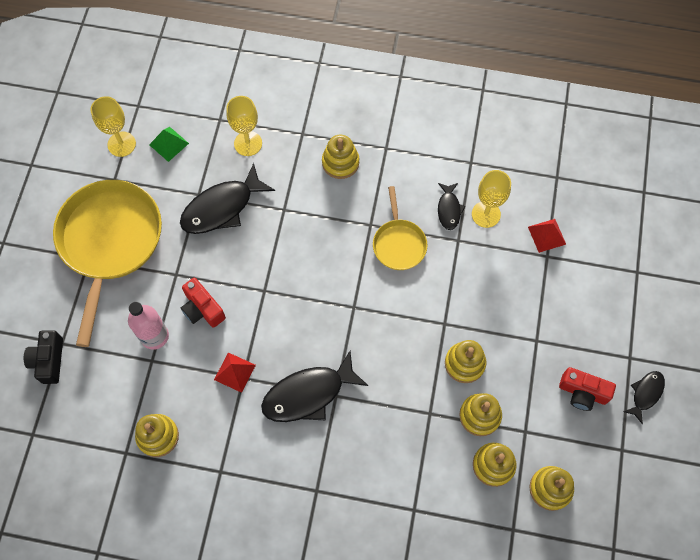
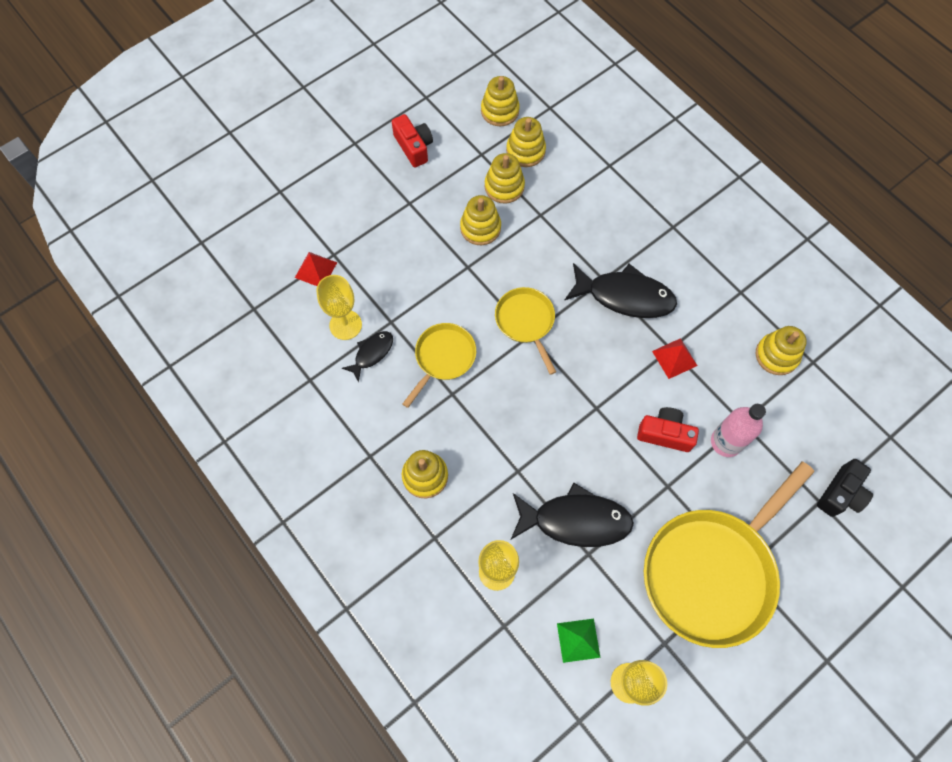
camera: 140 degrees left, 0 degrees up
red camera [181,278,226,328] -> red camera turned 75 degrees counterclockwise [637,407,699,452]
black fish [623,371,665,424] -> none
none -> yellow pan [495,287,556,375]

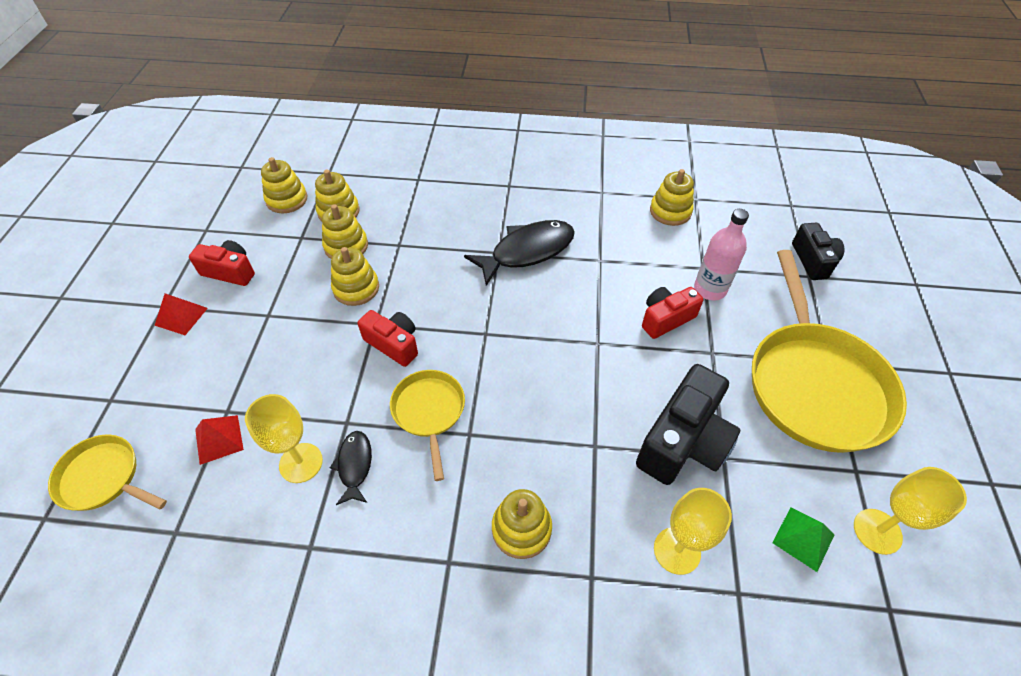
camera: 45 degrees left, 15 degrees down
yellow pan [495,287,556,375] -> yellow pan moved to [48,434,167,511]
black fish [511,482,634,547] -> black camera [636,364,740,485]
red pyramid [652,338,697,379] -> red pyramid moved to [154,293,208,335]
none -> red camera [358,310,418,367]

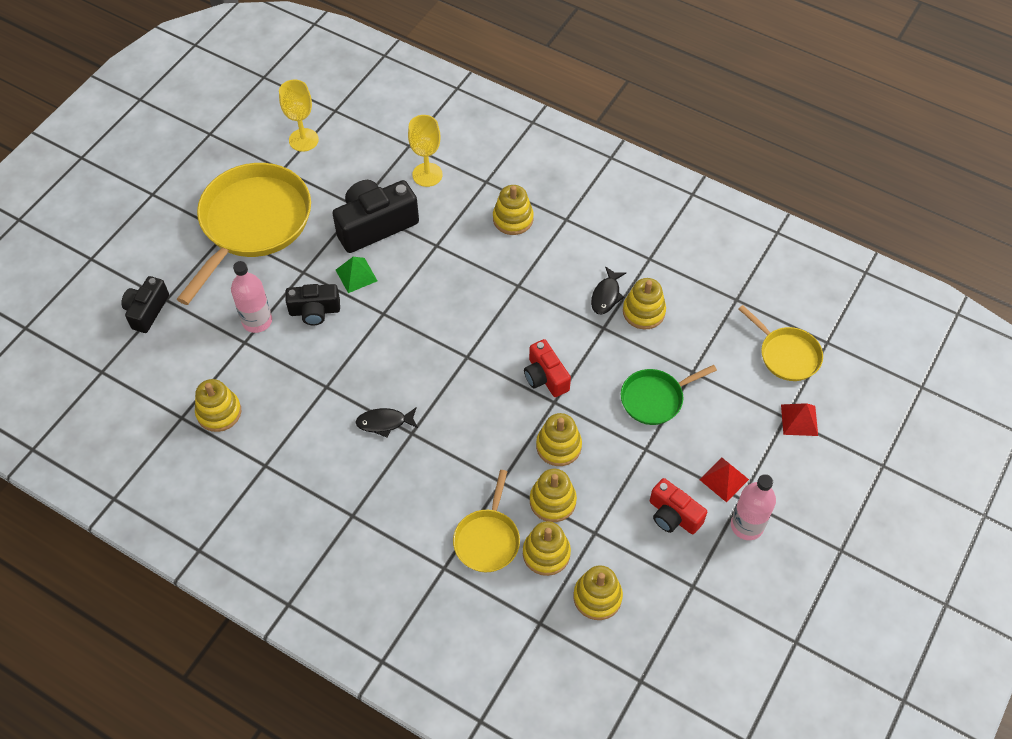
camera: 155 degrees left, 5 degrees up
red pyramid [195,415,244,465] -> red pyramid moved to [781,403,818,436]
yellow goblet [245,394,323,483] -> yellow stacking toy [623,278,666,329]
yellow pan [390,370,465,481] -> yellow pan moved to [453,470,520,572]
black fish [464,220,575,286] -> black fish [355,407,418,438], size x0.53
red camera [642,287,704,339] -> black camera [285,284,340,325]
green pyramid [772,507,835,572] -> green pyramid moved to [336,257,377,293]
none -> green pan [621,365,717,425]
none -> pink bottle [731,474,776,540]

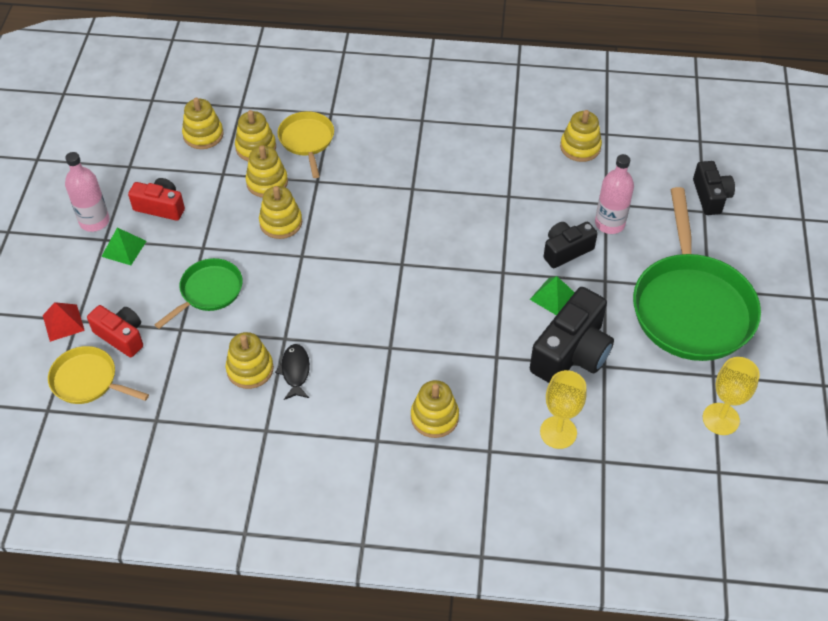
camera: 155 degrees right, 5 degrees down
yellow pan [177,163,311,305] -> green pan [633,187,761,361]
black fish [355,407,418,438] -> none
red camera [524,339,571,397] -> red camera moved to [87,305,143,357]
red pyramid [699,457,749,502] -> green pyramid [101,228,146,265]

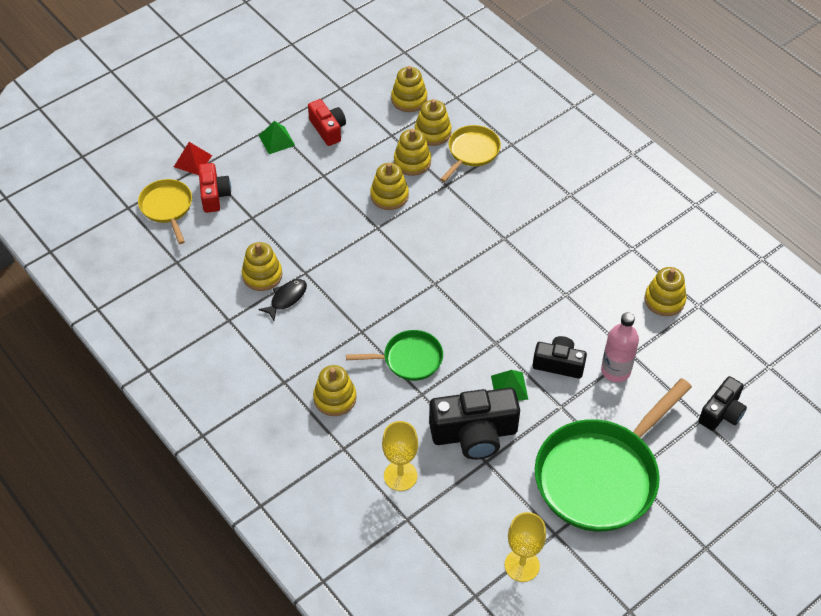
camera: 45 degrees right, 0 degrees up
pink bottle [65,152,109,232] -> none
green pan [154,258,243,329] -> green pan moved to [346,330,443,381]

